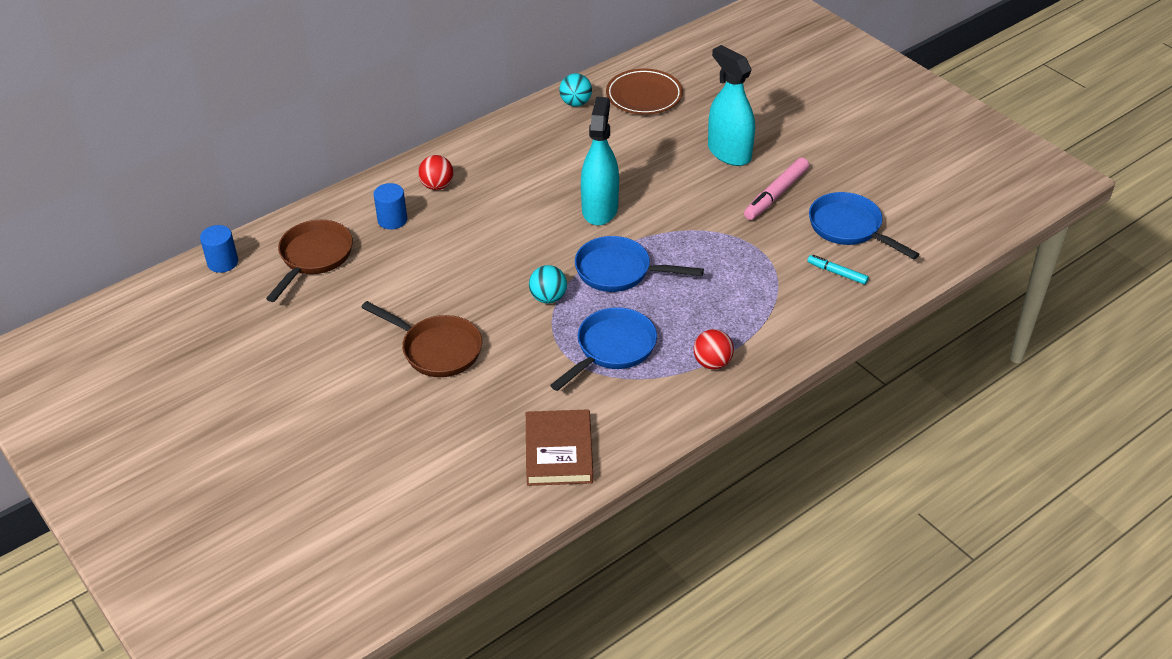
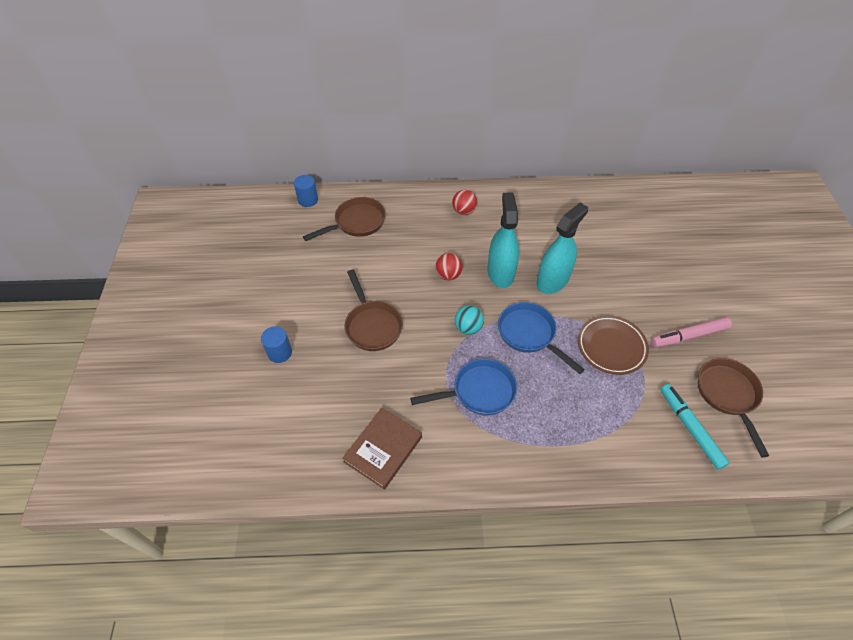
camera: 35 degrees right, 10 degrees up
blue cylinder [373,183,407,229] -> blue cylinder moved to [261,326,292,363]
turquoise ball [559,73,592,107] -> none
brown plate [606,68,683,115] -> brown plate moved to [578,315,649,375]
red ball [693,329,734,369] -> red ball moved to [435,253,463,281]
turquoise spray bottle [708,45,755,166] -> turquoise spray bottle moved to [487,193,519,288]
turquoise marker [807,255,869,285] -> turquoise marker [660,384,729,470], size x1.71
blue pan [809,192,920,259] -> brown pan [697,358,769,457]

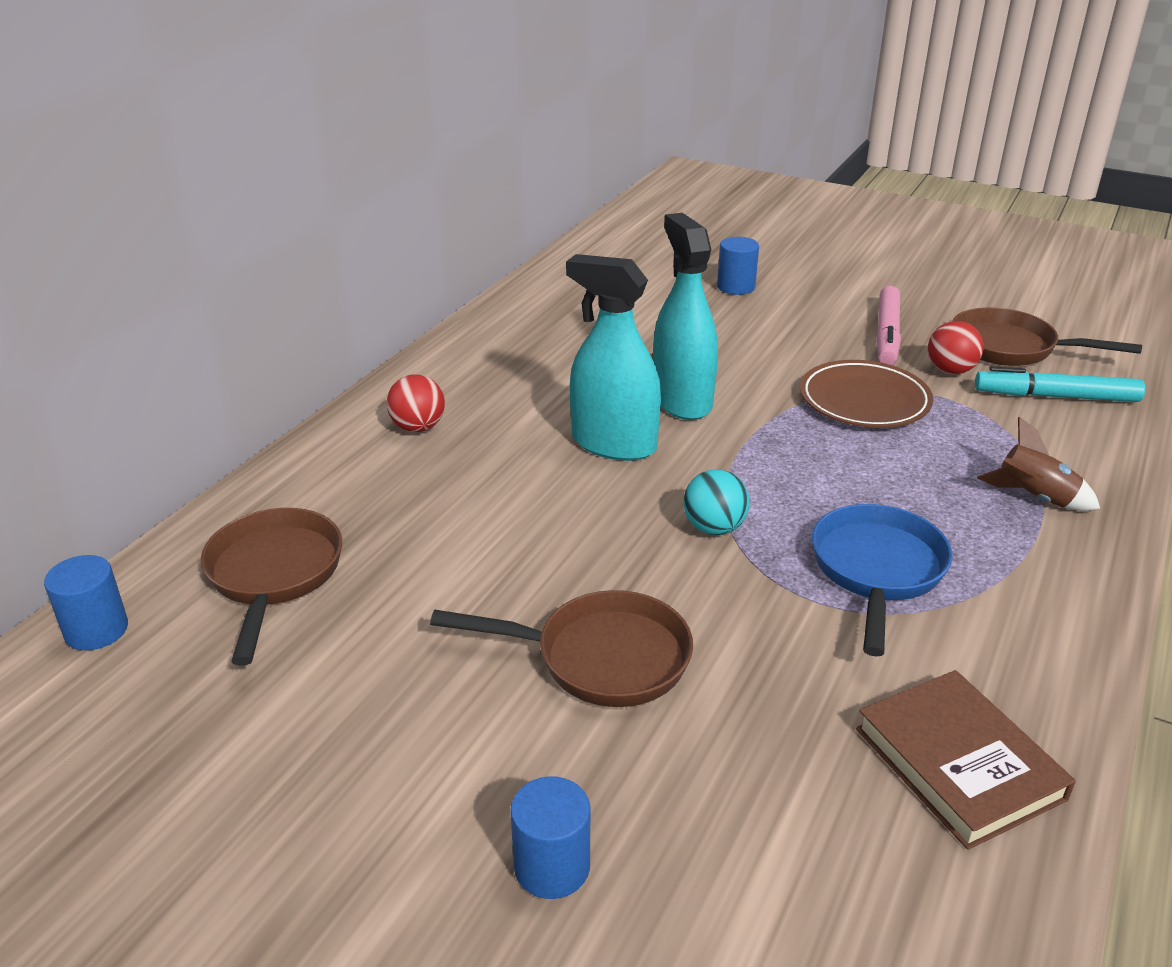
camera: 60 degrees left, 20 degrees down
red ball [435,253,463,281] -> red ball moved to [928,321,984,374]
blue pan [498,302,585,374] -> none
none -> blue cylinder [717,237,759,295]
none -> brown rocket [977,417,1100,511]

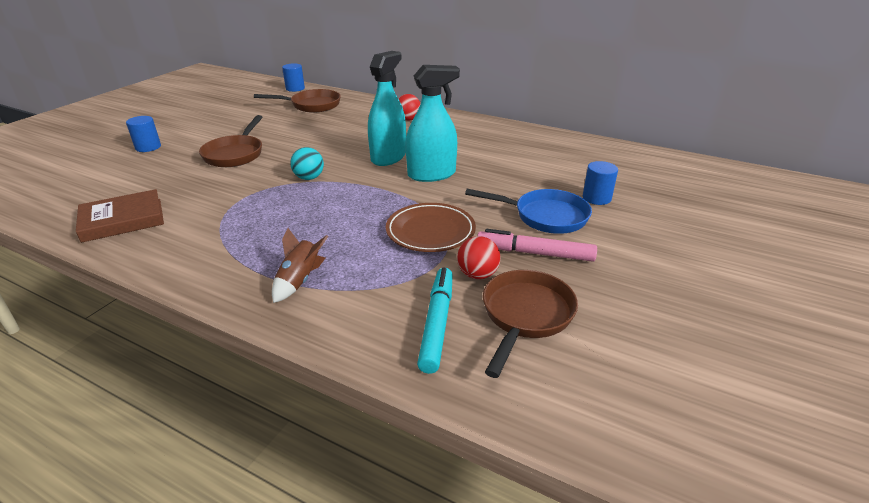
camera: 90 degrees right, 0 degrees up
blue pan [812,504,953,657] -> blue pan moved to [465,189,592,234]

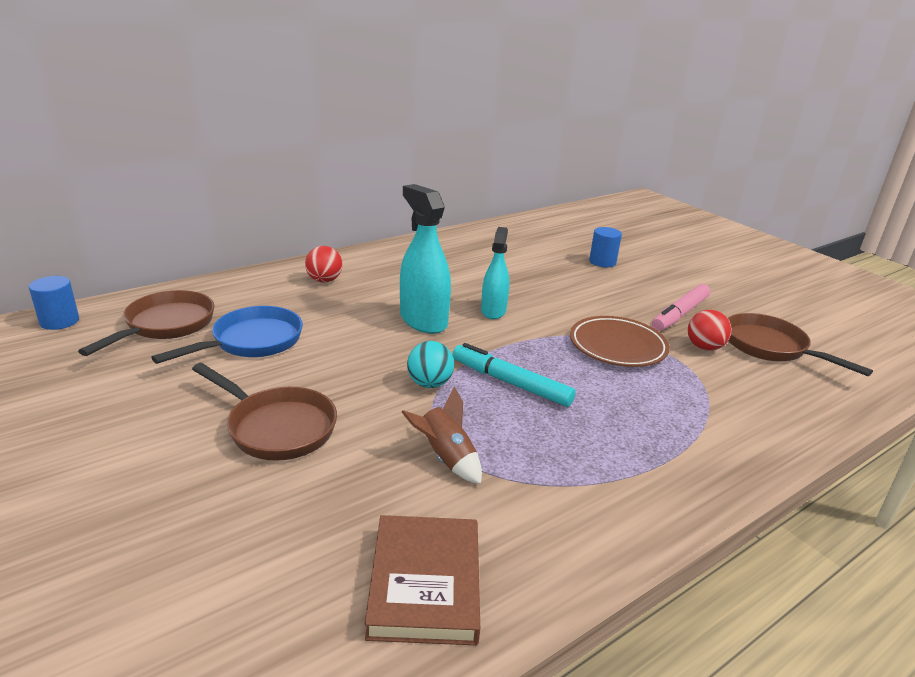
camera: 65 degrees left, 5 degrees down
blue cylinder [126,116,161,152] -> none
brown rocket [272,228,328,303] -> brown rocket moved to [401,387,482,484]
turquoise spray bottle [406,65,460,182] -> turquoise spray bottle [481,227,510,319], size x0.65
turquoise marker [417,268,453,374] -> turquoise marker moved to [452,343,576,407]
blue pan [465,189,592,234] -> blue pan moved to [151,306,303,364]

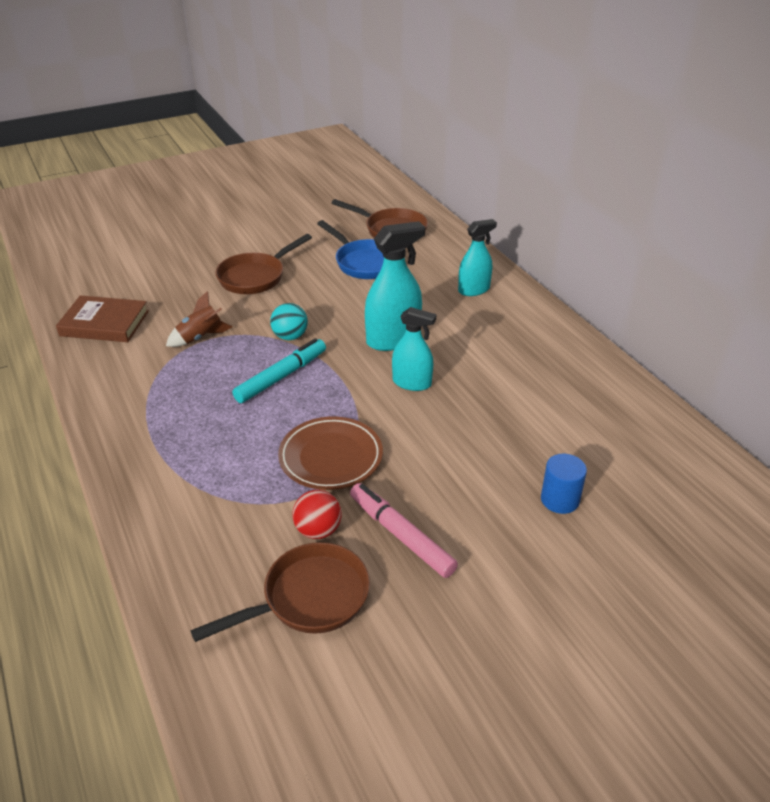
camera: 100 degrees right, 10 degrees up
blue cylinder [29,276,79,330] -> none
red ball [305,246,342,283] -> turquoise spray bottle [458,219,497,296]

